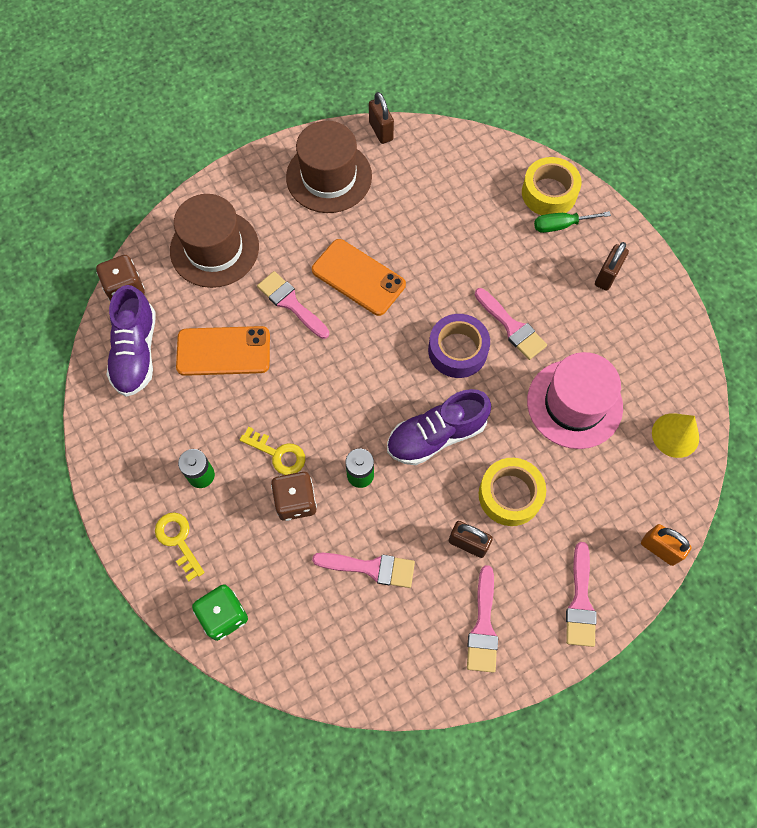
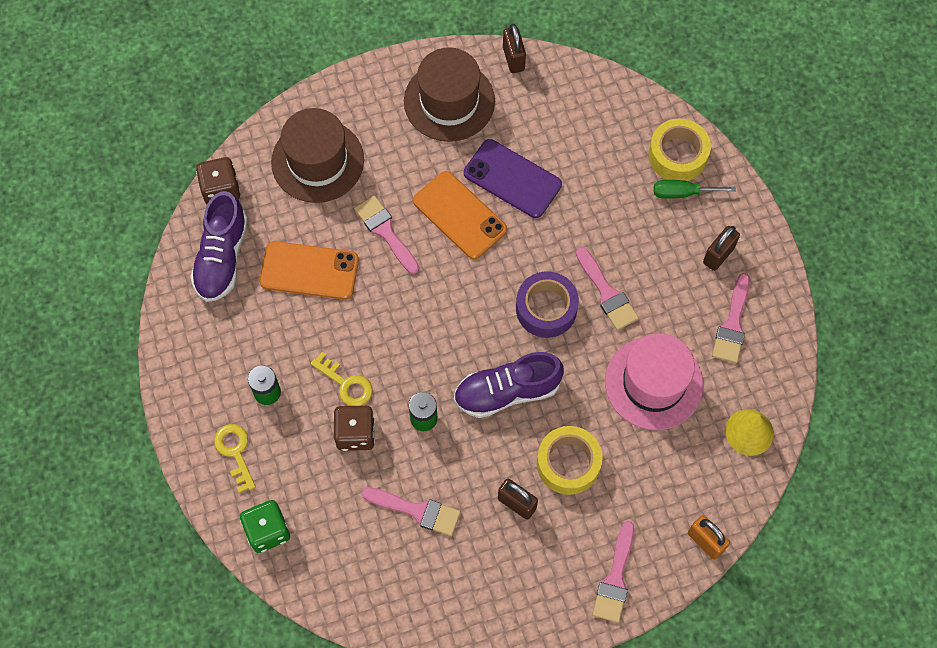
camera: 10 degrees right, 0 degrees up
pink brush [467,565,498,673] -> pink brush moved to [712,273,750,363]
none -> purple phone [464,139,562,218]

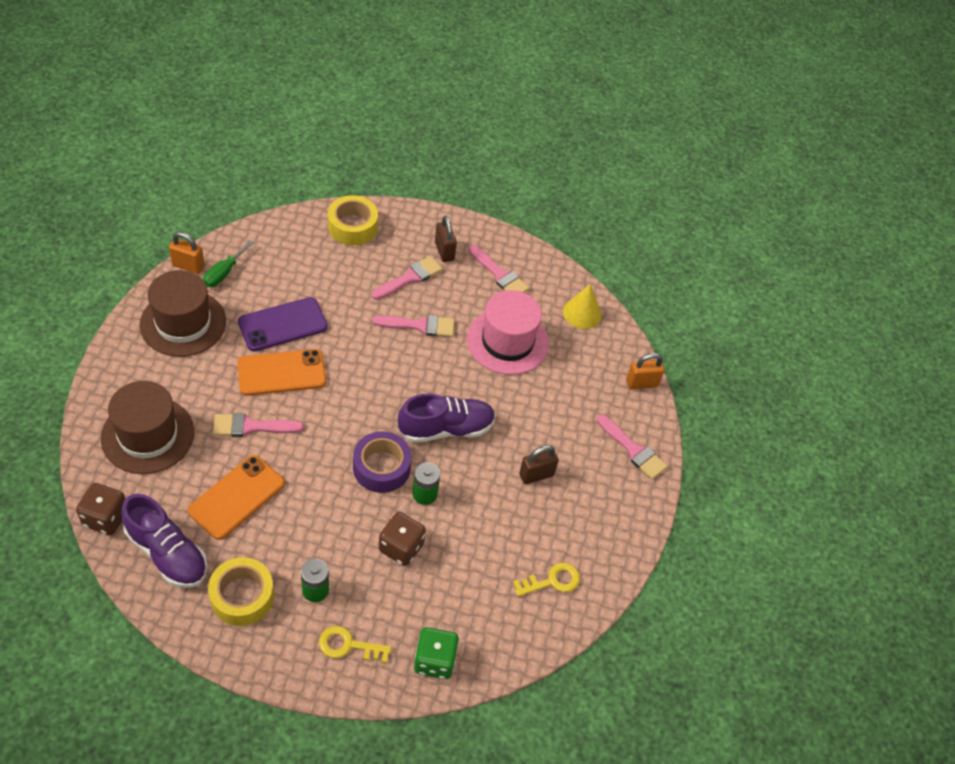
camera: 65 degrees left, 15 degrees down
yellow key [311,352,373,406] -> yellow key moved to [513,563,580,597]
pink brush [362,487,461,536] -> pink brush moved to [371,256,443,300]
purple shoe [454,352,564,418] -> purple shoe turned 120 degrees counterclockwise [398,393,496,443]
brown padlock [503,24,526,73] -> orange padlock [169,232,205,274]
purple tape [516,272,579,338] -> purple tape moved to [353,431,412,493]
yellow tape [537,426,603,495] -> yellow tape moved to [208,557,274,626]
green screwdriver [654,180,736,199] -> green screwdriver moved to [203,240,254,287]

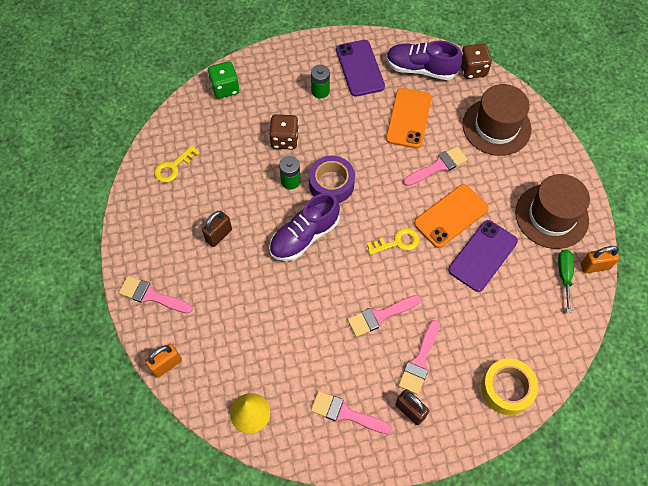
camera: 160 degrees right, 10 degrees up
yellow tape [208,557,274,626] -> purple phone [336,40,385,97]
yellow key [319,626,391,663] -> yellow key moved to [366,228,419,255]
pink hat [467,290,549,375] -> none

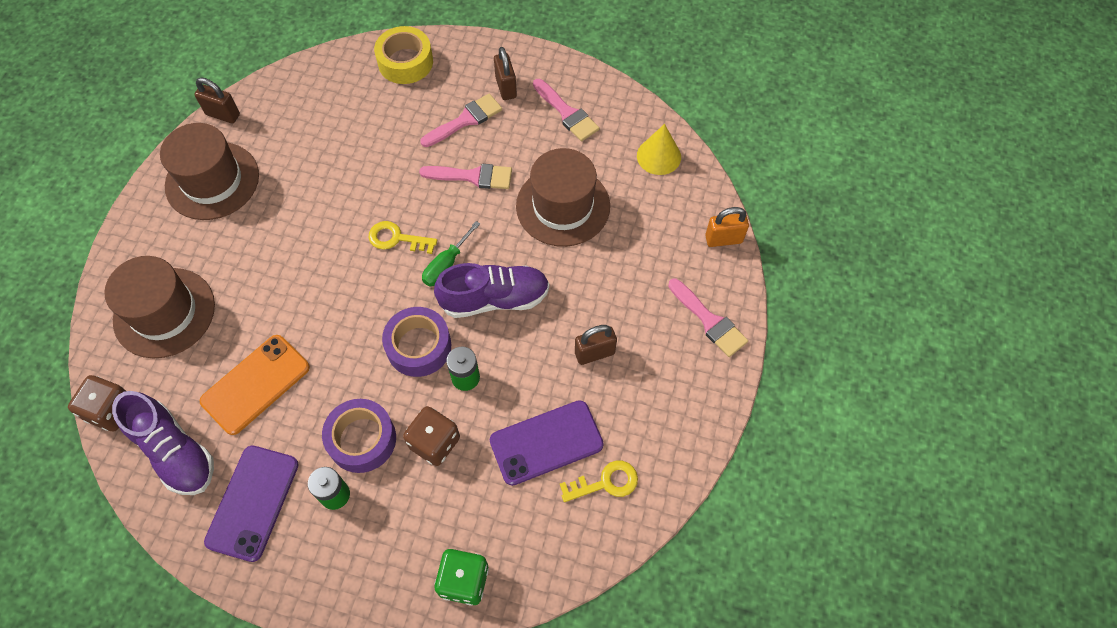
camera: 150 degrees left, 0 degrees up
pink brush [403,146,468,186] -> none
orange phone [414,184,489,248] -> none
purple phone [448,220,518,292] -> purple phone moved to [490,400,604,486]
green screwdriver [558,250,574,313] -> green screwdriver moved to [422,221,480,286]
orange padlock [581,246,619,273] -> brown padlock [194,77,240,123]
none -> purple tape [322,399,396,473]
none -> brown hat [516,148,610,247]

